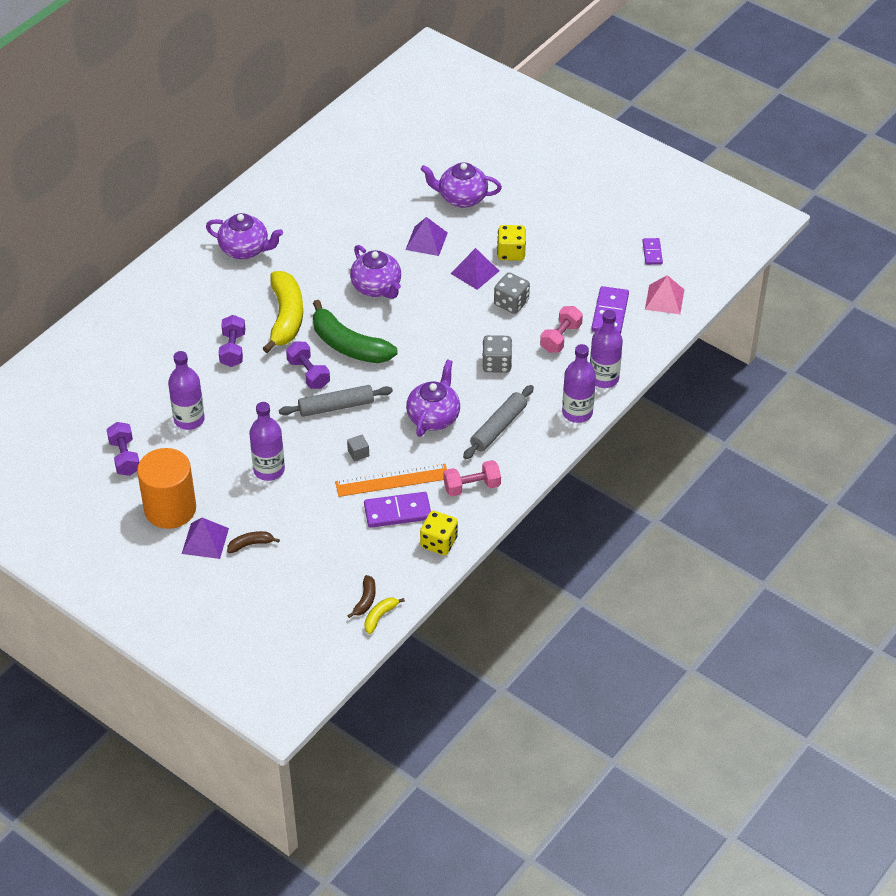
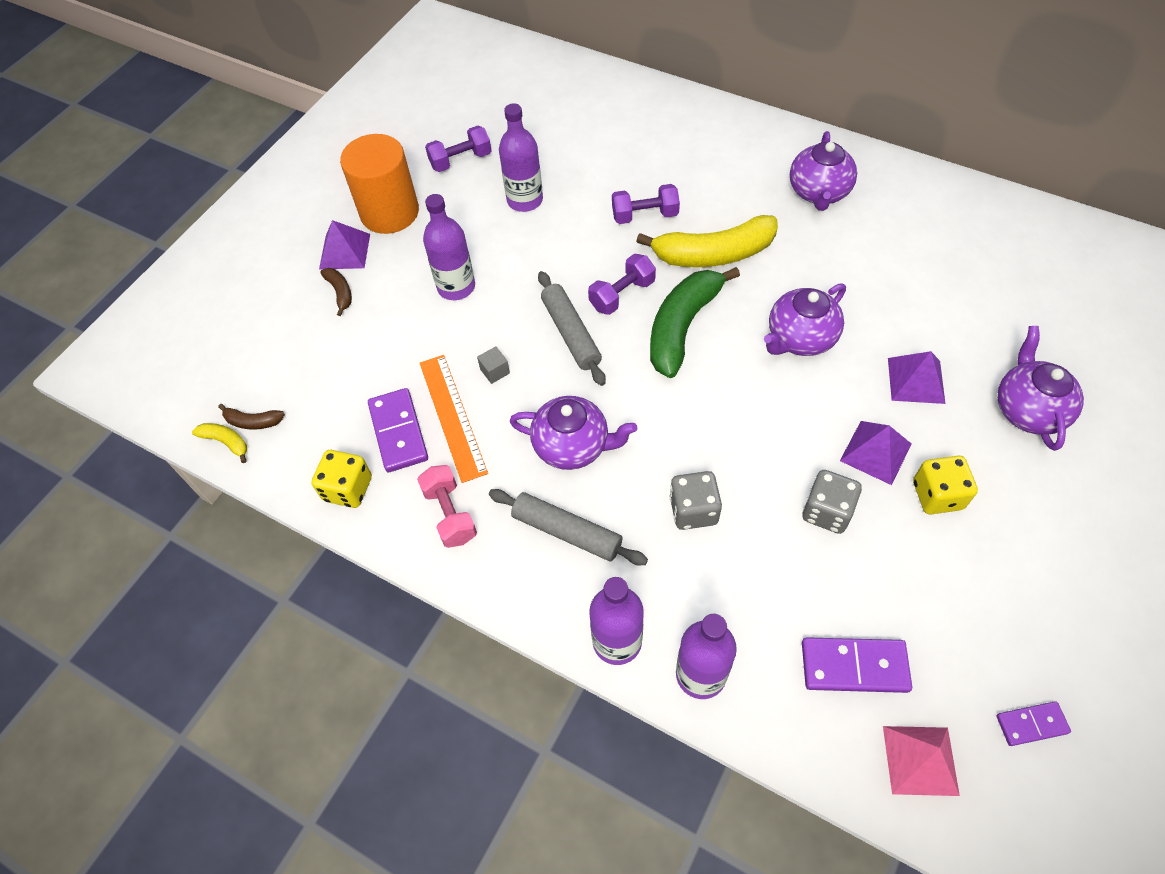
camera: 85 degrees right, 10 degrees up
pink dumbbell [540,306,583,353] -> none

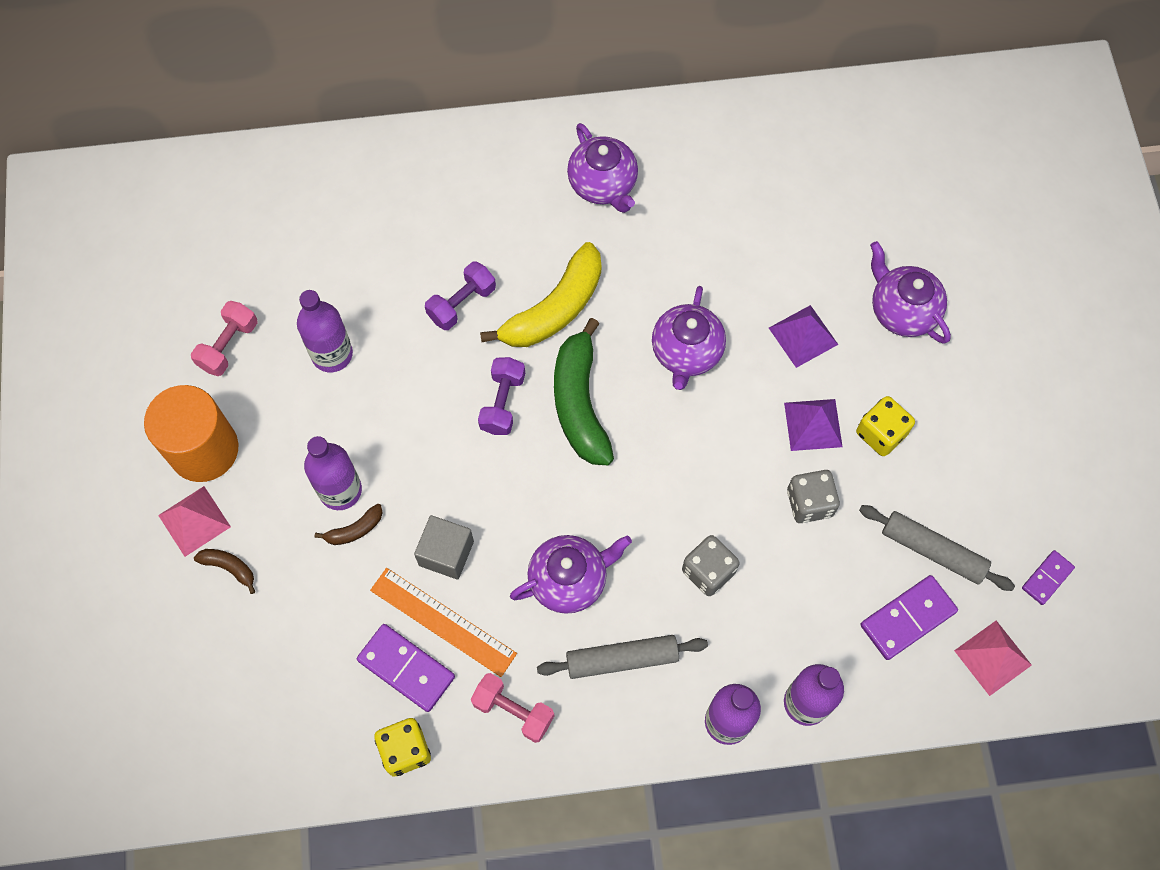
camera: 40 degrees left, 10 degrees up
yellow banana [192,423,247,463] -> none
brown banana [218,404,285,429] -> brown banana moved to [315,504,383,545]
purple pyramid [319,220,370,269] -> pink pyramid [158,486,231,557]
purple dumbbell [425,126,492,172] -> pink dumbbell [191,301,258,376]
grey cube [477,346,510,384] -> grey cube [414,515,474,580], size x1.82
grey rolling pin [538,271,606,386] -> grey rolling pin moved to [859,505,1015,591]

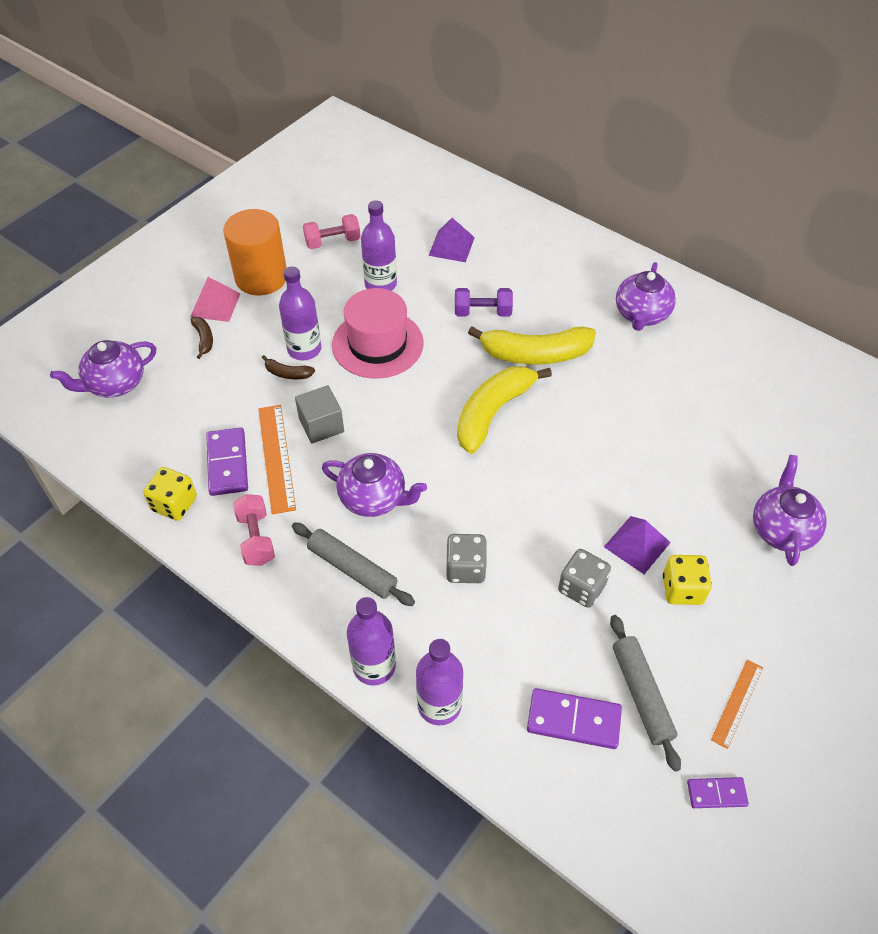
camera: 45 degrees right, 15 degrees down
purple dumbbell [478,357,525,435] -> none
green banana [554,318,614,465] -> yellow banana [457,366,552,454]
purple teapot [652,286,726,390] -> purple teapot moved to [50,340,156,398]
purple pyramid [769,305,838,368] -> purple pyramid moved to [428,218,475,262]
pink pyramid [954,621,1032,696] -> none
none -> pink hat [332,288,424,379]
none -> orange ruler [711,660,763,749]

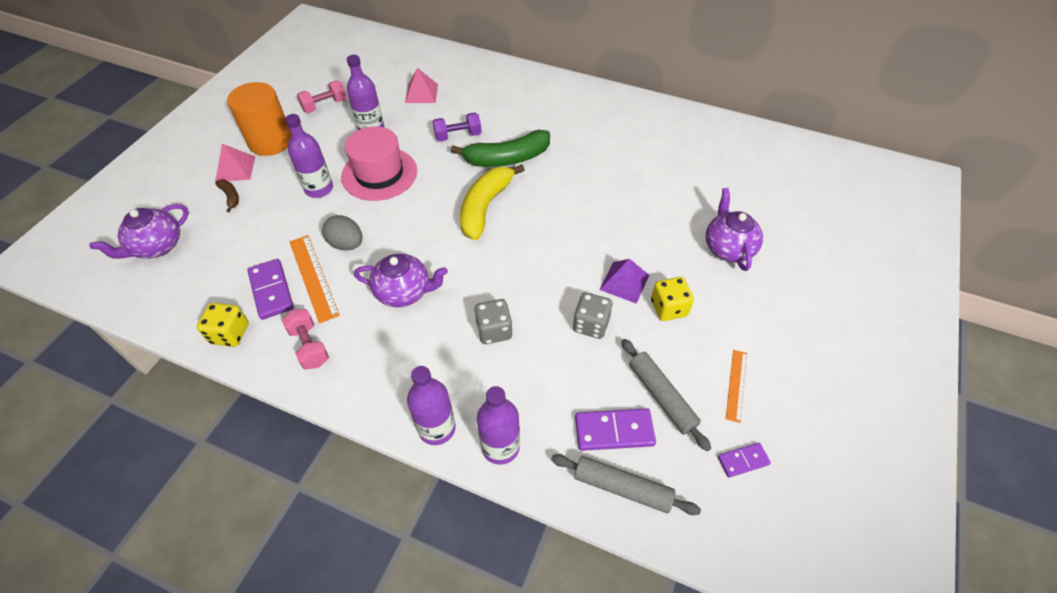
camera: 15 degrees left, 0 degrees up
brown banana [262,355,315,380] -> none
grey rolling pin [292,522,415,606] -> grey rolling pin moved to [551,454,701,515]
grey cube [295,385,344,444] -> grey egg [322,215,362,250]
purple pyramid [428,218,475,262] -> pink pyramid [405,68,438,103]
yellow banana [468,326,596,365] -> green banana [451,130,550,167]
purple teapot [616,262,676,331] -> none

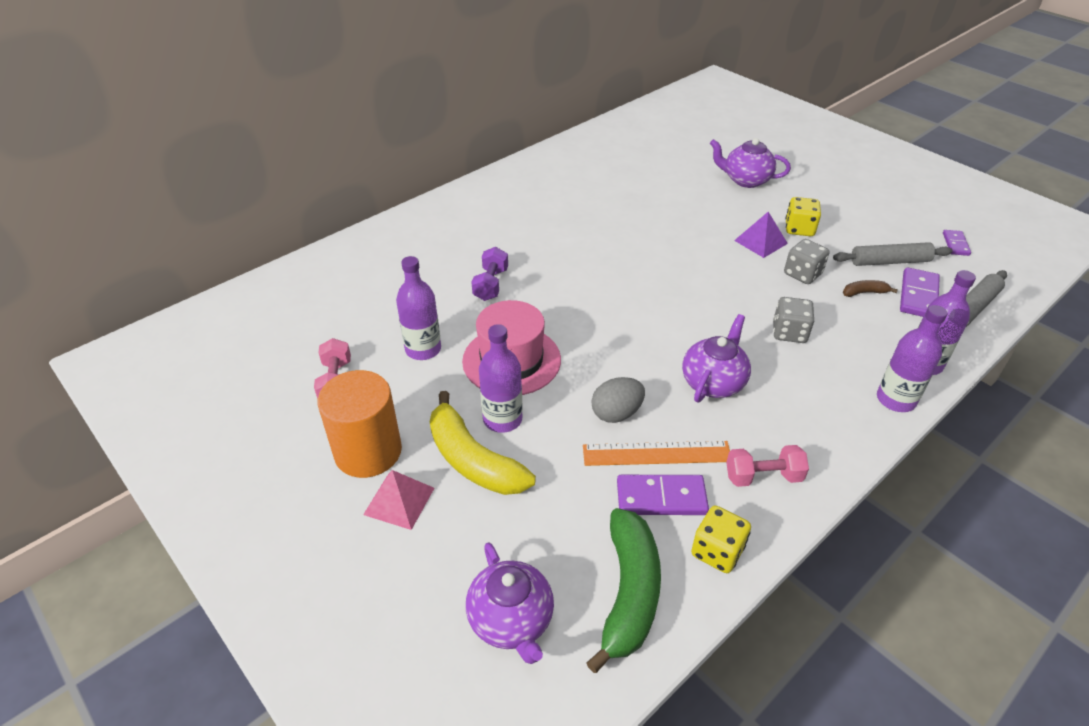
camera: 65 degrees left, 10 degrees down
brown banana [215,180,239,212] -> brown banana moved to [843,280,898,297]
pink pyramid [405,68,438,103] -> none
green banana [451,130,550,167] -> green banana moved to [587,508,661,673]
yellow banana [460,164,525,240] -> yellow banana moved to [430,391,536,495]
orange ruler [726,350,747,423] -> none

